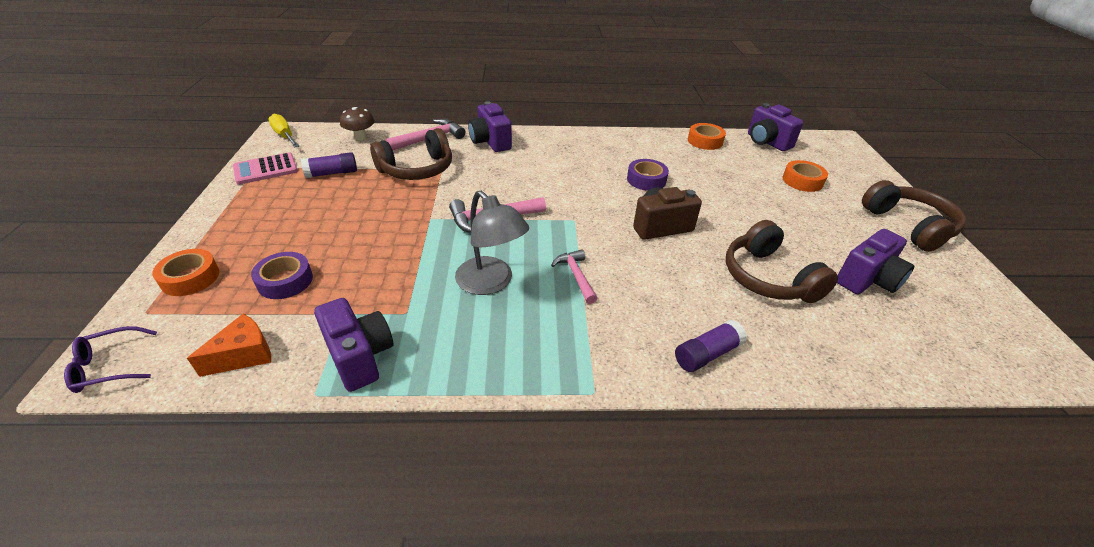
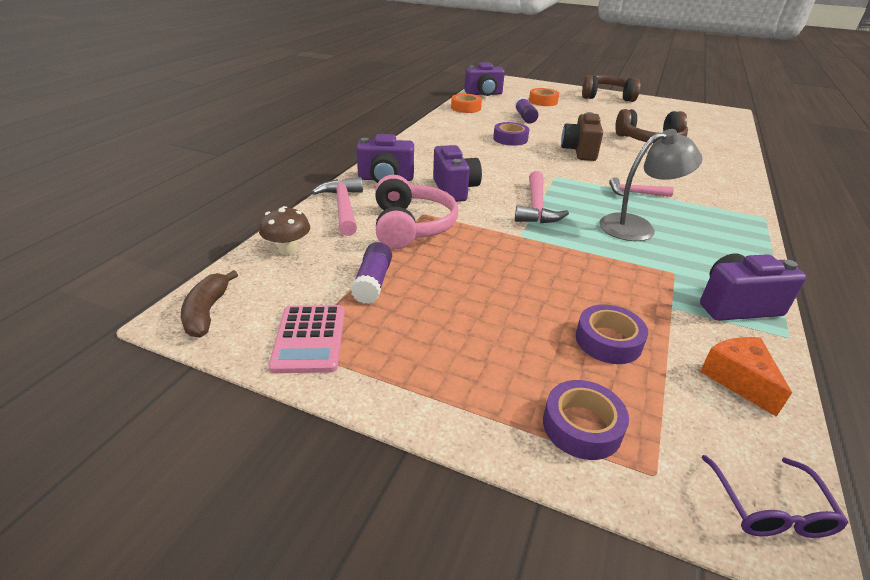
camera: 65 degrees left, 5 degrees down
orange tape [152,249,219,296] -> purple tape [543,380,629,460]
yellow screwdriver [268,114,299,148] -> brown banana [181,270,238,337]
brown headphones [370,128,452,180] -> pink headphones [375,175,458,249]
purple glue stick [675,320,747,372] -> purple glue stick moved to [515,97,538,124]
purple camera [837,229,914,294] -> purple camera moved to [433,145,482,202]

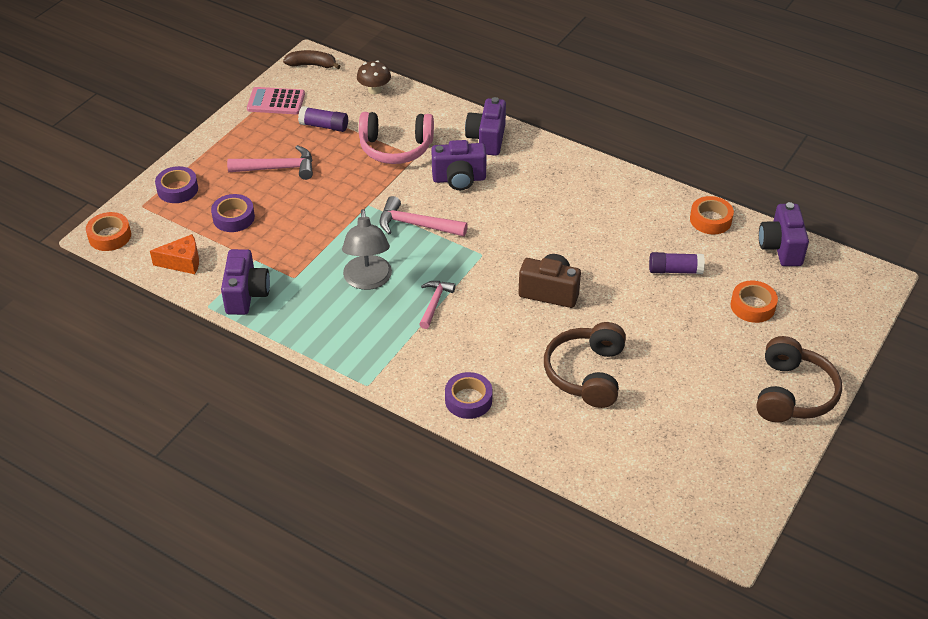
camera: 100 degrees right, 10 degrees up
pink hammer [312,177,363,236] -> pink hammer moved to [227,145,313,180]
purple tape [493,122,530,146] -> purple tape moved to [445,372,493,419]
purple glasses [702,455,848,538] -> orange tape [86,212,131,251]

